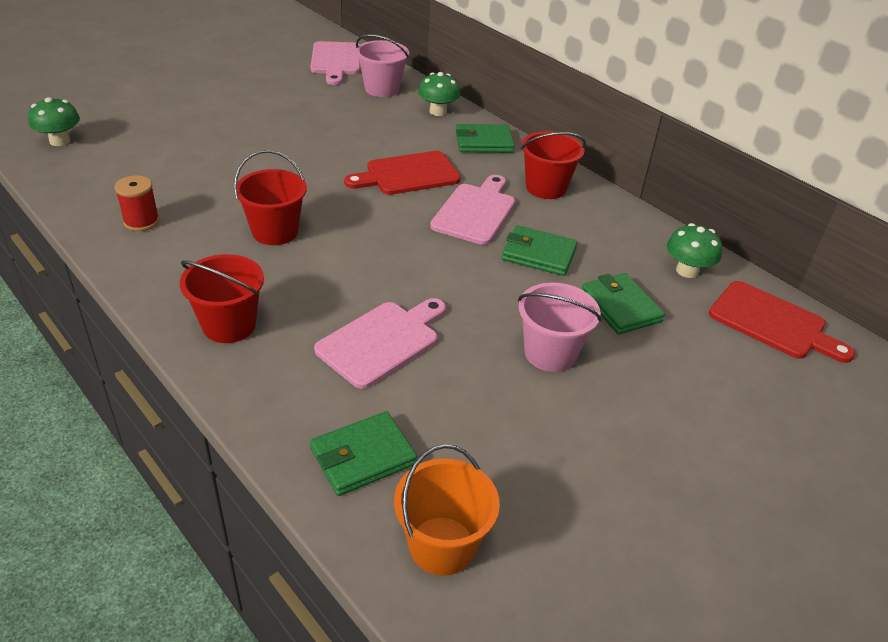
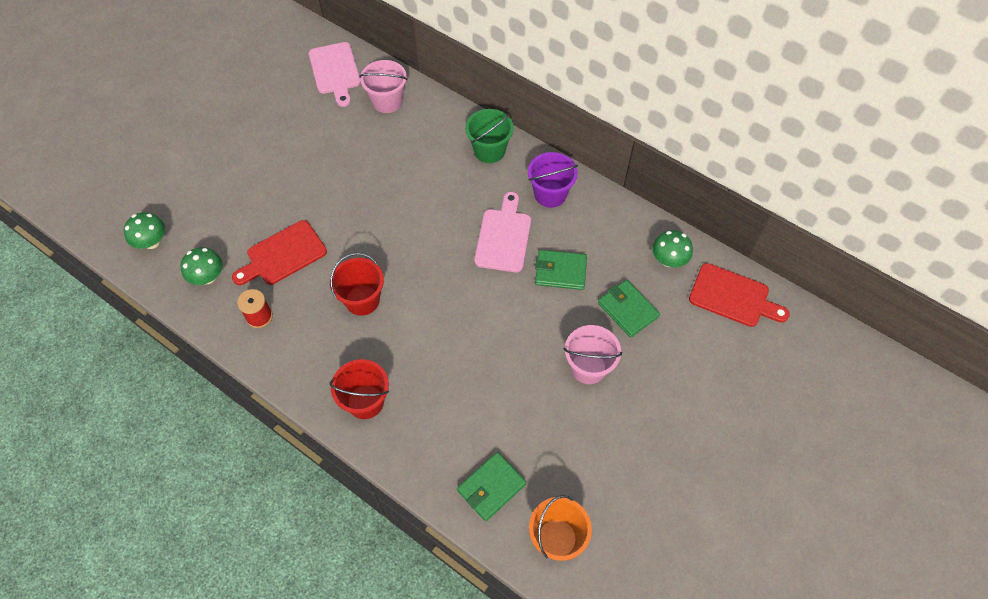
camera: 10 degrees left, 20 degrees up
pink cutting board [314,298,446,389] -> none
red cutting board [344,151,461,195] -> red cutting board moved to [232,220,327,285]
green mushroom [418,72,460,116] -> green mushroom moved to [181,247,223,285]
green wallet [456,124,515,153] -> green bucket [465,109,514,163]
red bucket [521,131,586,199] -> purple bucket [528,152,578,208]

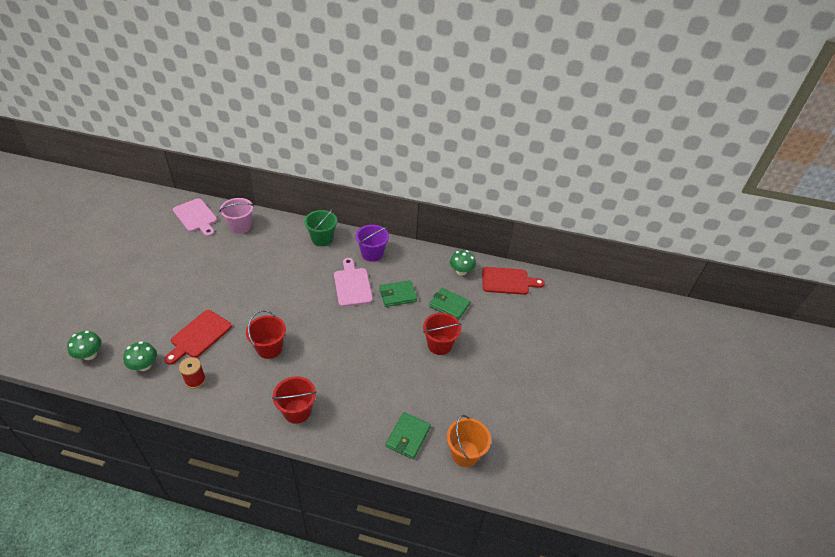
camera: 25 degrees left, 15 degrees down
pink bucket [564,325,622,384] -> red bucket [423,313,462,355]

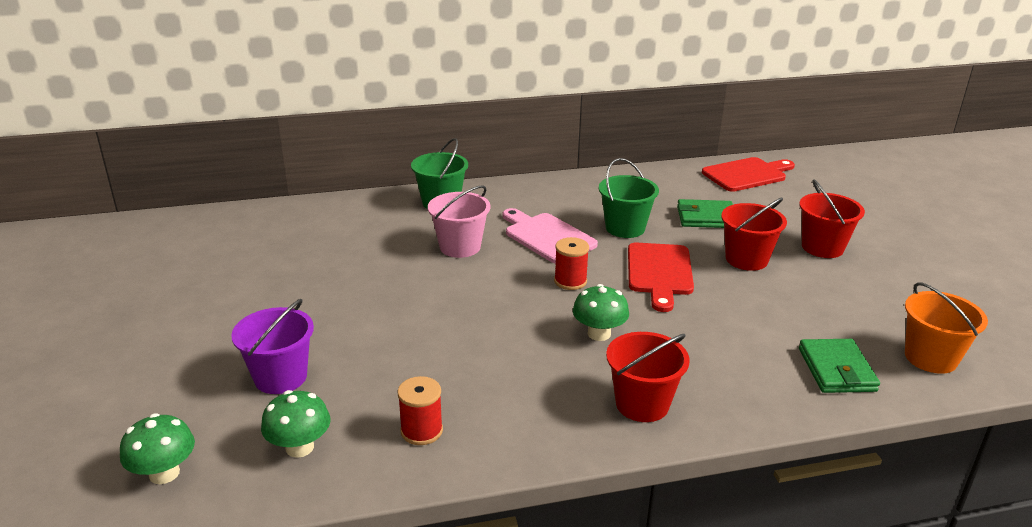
camera: 25 degrees left, 15 degrees down
red cutting board [164,310,232,365] -> red cutting board moved to [628,242,694,312]
pink cutting board [173,198,217,237] -> none
pink bucket [220,198,254,234] -> pink bucket moved to [428,185,491,258]
red bucket [246,310,286,359] -> red bucket moved to [799,180,865,258]
purple bucket [356,225,389,262] -> purple bucket moved to [231,299,314,394]
green wallet [379,280,417,307] -> green bucket [599,158,659,238]
green mushroom [450,250,476,276] -> green mushroom moved to [573,284,629,341]
none -> red spool [554,237,589,290]

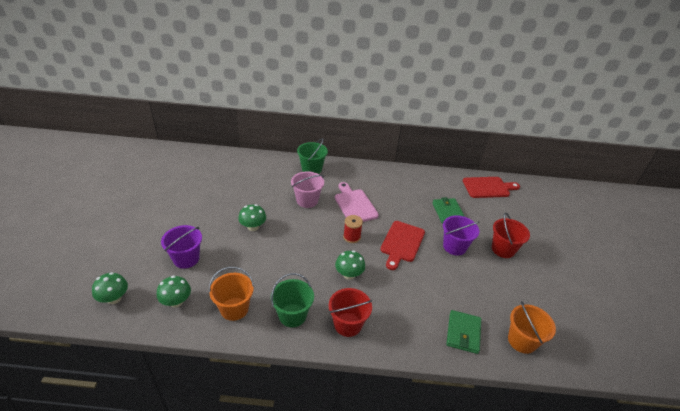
camera: 15 degrees right, 10 degrees up
red spool [397,376,443,445] -> orange bucket [209,267,254,321]
green bucket [599,158,659,238] -> green bucket moved to [271,273,314,327]
green wallet [677,199,733,228] -> green wallet turned 60 degrees clockwise [433,197,465,224]
red bucket [721,198,787,271] -> purple bucket [443,215,479,255]
none -> green mushroom [238,204,266,231]

